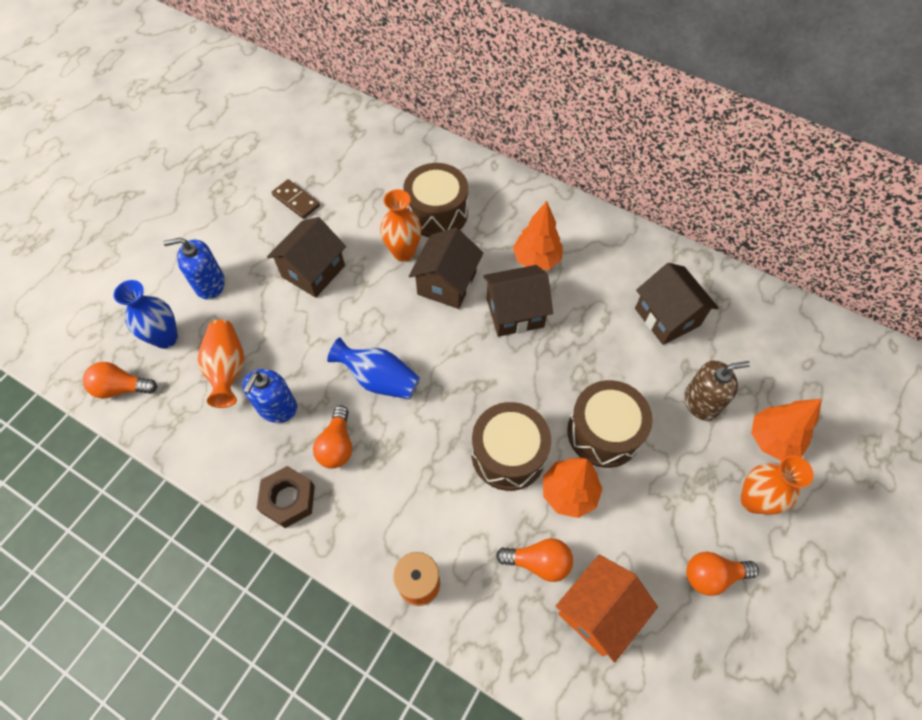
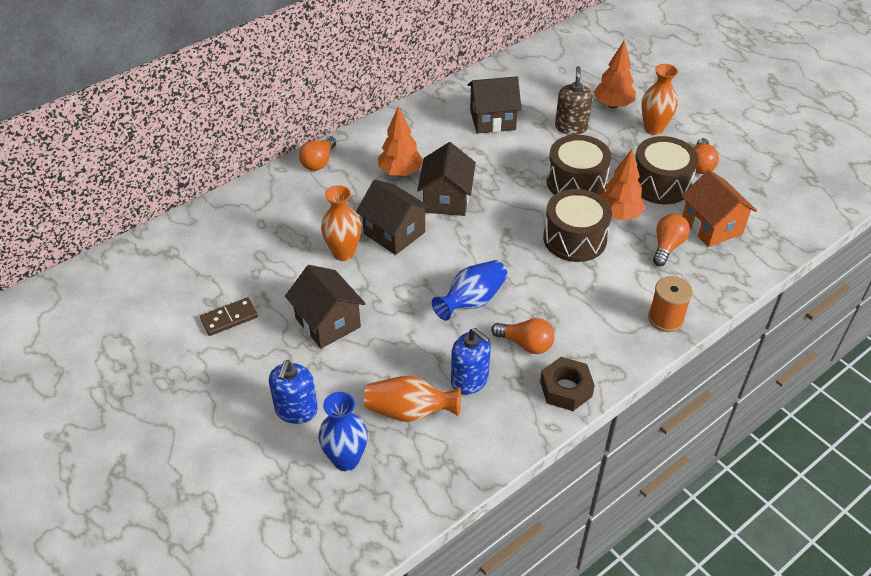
camera: 70 degrees left, 15 degrees down
orange light bulb [83,362,157,399] -> orange light bulb moved to [299,136,336,171]
brown drum [403,163,468,237] -> brown drum moved to [635,136,698,204]

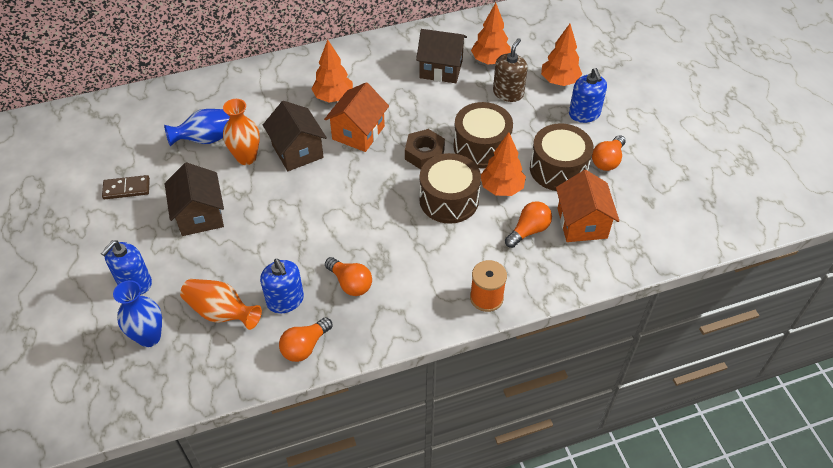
camera: 20 degrees right, 5 degrees up
orange light bulb [299,136,336,171] -> orange light bulb moved to [279,317,333,362]
brown house [417,142,476,216] -> orange house [324,82,389,152]
blue vase [432,260,508,320] -> blue vase moved to [164,109,230,146]
brown nut [540,357,595,411] -> brown nut moved to [405,129,445,169]
orange vase [641,64,678,135] -> blue soap dispenser [569,68,607,123]
none -> orange tree [471,3,511,64]

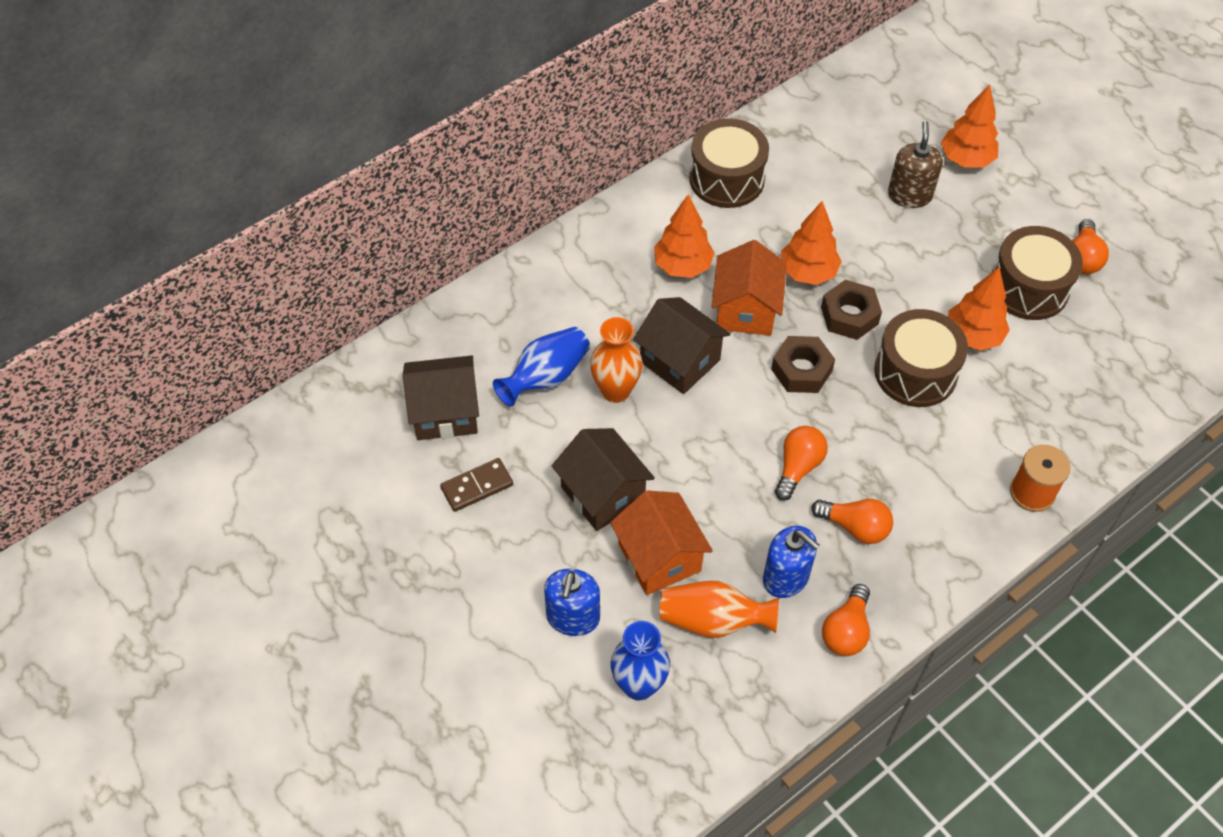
camera: 20 degrees left, 5 degrees up
brown house [416,29,467,83] -> brown house moved to [403,355,479,440]
brown drum [453,102,513,169] -> brown drum moved to [689,118,769,208]
orange tree [471,3,511,64] -> orange tree moved to [781,201,842,285]
orange light bulb [505,201,552,248] -> orange light bulb moved to [775,426,828,501]
orange house [556,170,619,242] -> orange house moved to [610,490,713,595]
blue soap dispenser [569,68,607,123] -> none
none -> brown nut [771,336,835,393]

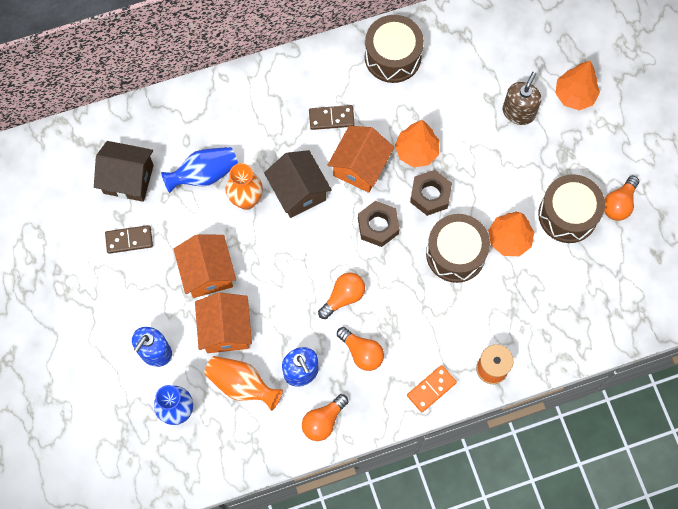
camera: 20 degrees right, 15 degrees up
brown house [552,428,655,531] -> orange house [173,234,236,298]
orange tree [654,194,715,278] -> brown domino [309,105,355,130]
none -> orange domino [407,365,457,412]

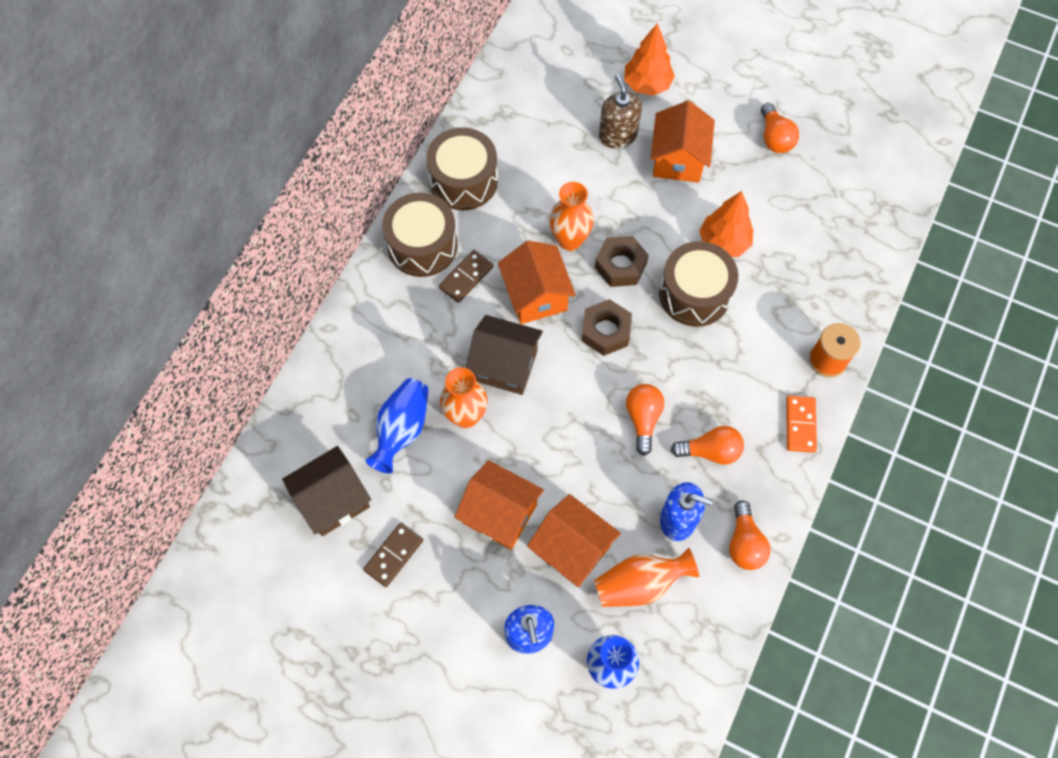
camera: 45 degrees left, 5 degrees down
orange tree [395,120,439,167] -> orange vase [549,182,594,251]
brown drum [538,174,605,243] -> brown drum moved to [382,193,458,277]
none -> orange house [650,101,715,183]

